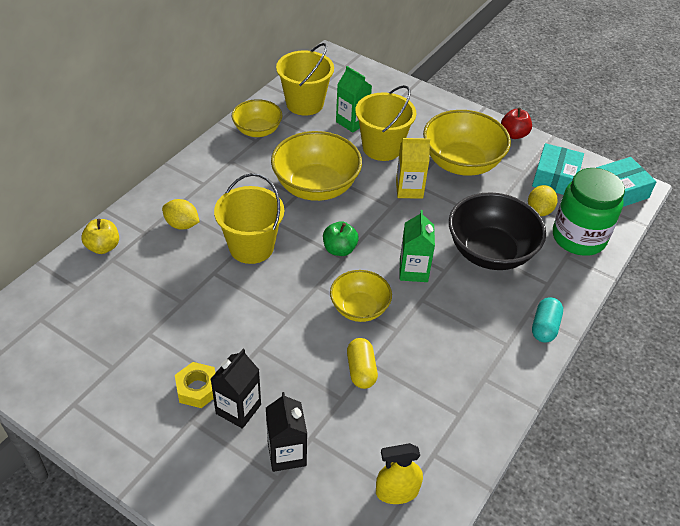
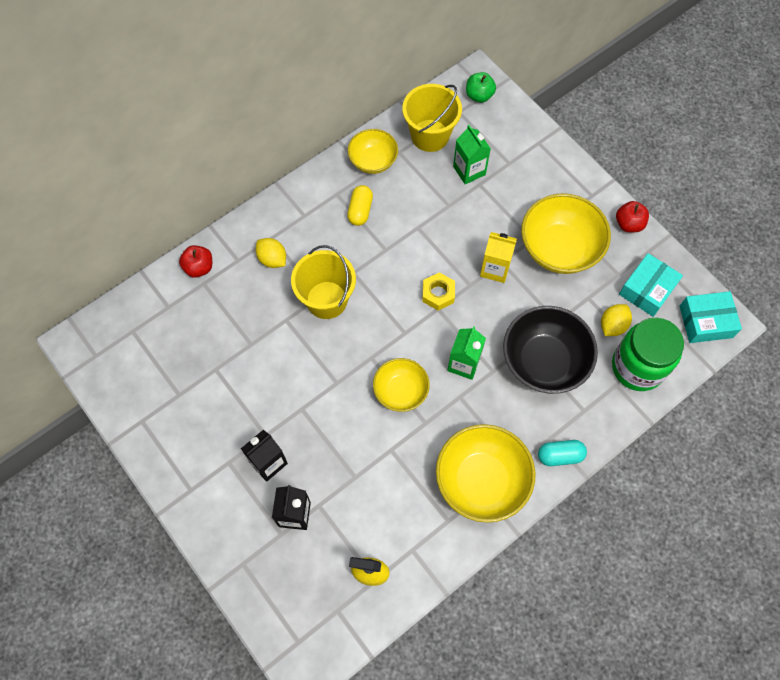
camera: 20 degrees right, 20 degrees up
yellow apple [81,219,119,254] -> red apple [179,245,212,278]
yellow nut [175,362,216,408] -> yellow nut moved to [422,272,455,311]
yellow bowl [271,131,362,201] -> yellow bowl moved to [436,424,536,523]
green apple [323,221,359,256] -> green apple moved to [466,72,496,103]
yellow capsule [347,338,378,389] -> yellow capsule moved to [347,185,373,226]
yellow bucket [355,85,416,161] -> none
turquoise capsule [532,297,563,343] -> turquoise capsule turned 45 degrees clockwise [538,440,587,466]

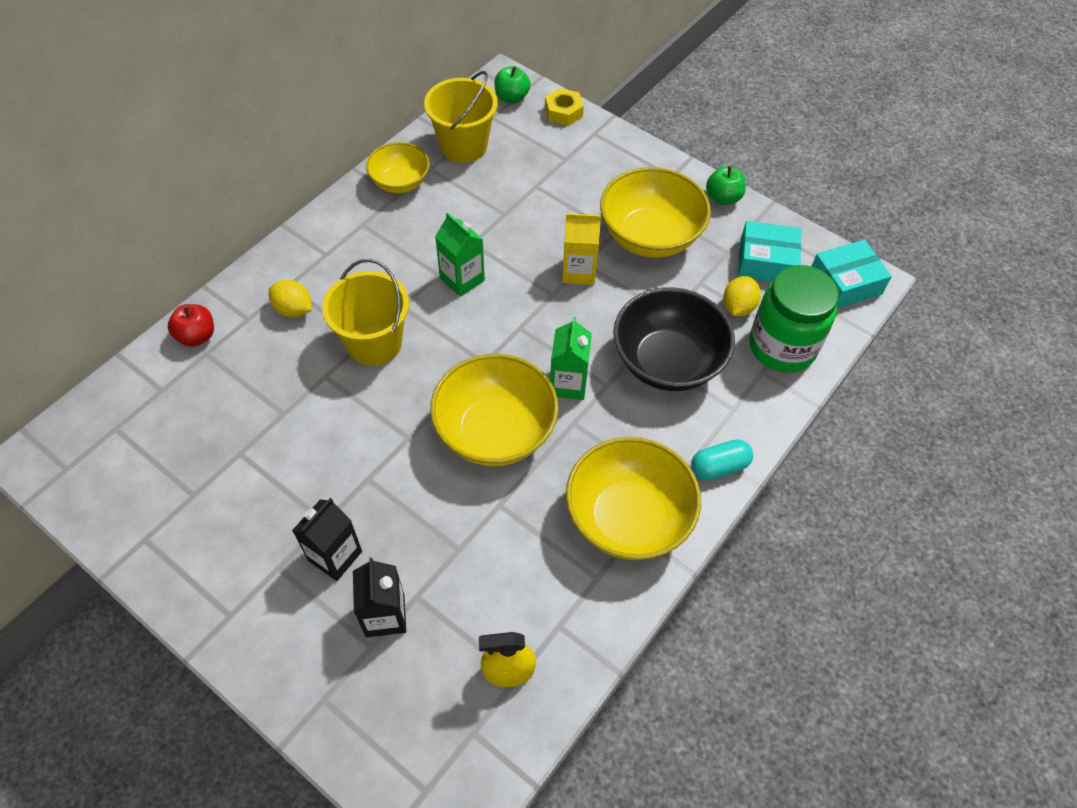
camera: 15 degrees left, 10 degrees down
yellow capsule [347,185,373,226] -> none
yellow bowl [373,358,430,412] -> yellow bowl [430,354,558,466], size x1.66
yellow nut [422,272,455,311] -> yellow nut moved to [545,88,584,126]
green carton [453,125,491,184] -> green carton moved to [435,212,485,297]
red apple [616,201,649,232] -> green apple [706,166,746,205]
turquoise box [619,253,683,317] -> turquoise box turned 75 degrees clockwise [738,221,801,282]

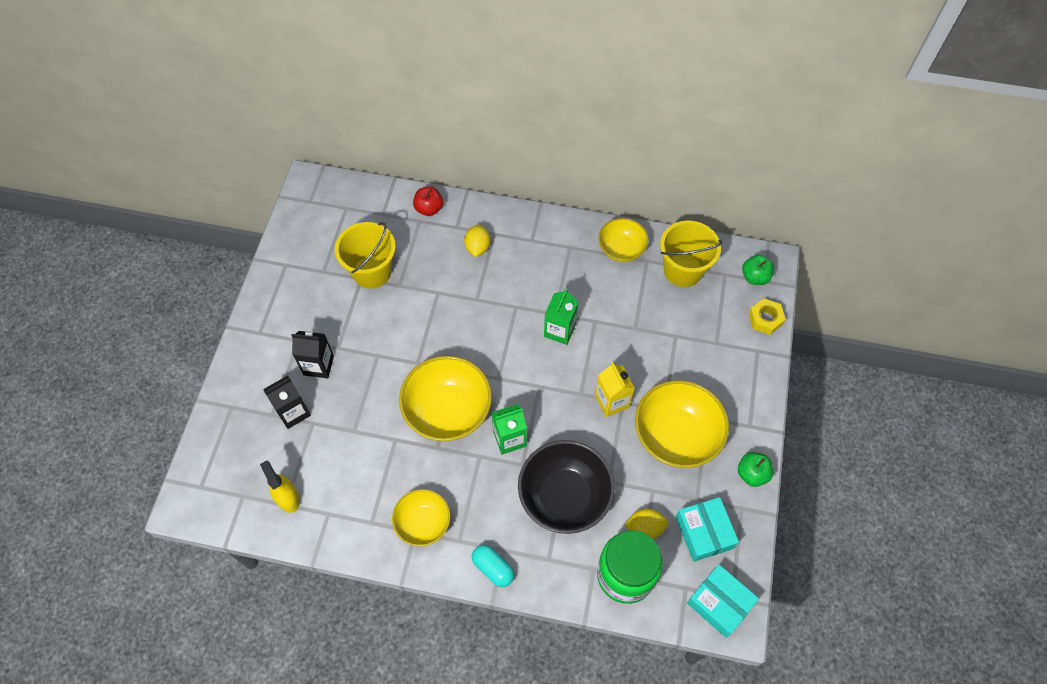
camera: 65 degrees right, 5 degrees up
yellow bucket [322,259,409,366] -> yellow bucket moved to [335,222,396,289]
yellow bowl [566,437,701,560] -> yellow bowl [392,489,450,546], size x0.60

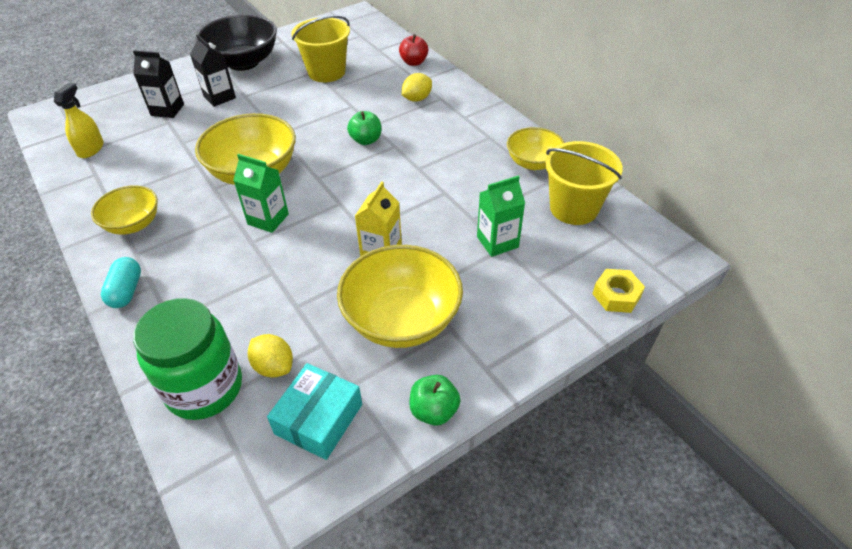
camera: 45 degrees right, 15 degrees down
black bowl [518,440,615,534] -> black bowl moved to [196,14,277,71]
green carton [544,289,578,345] -> green carton moved to [477,175,525,257]
turquoise box [687,564,759,638] -> none
green apple [742,255,774,285] -> green apple moved to [347,111,381,145]

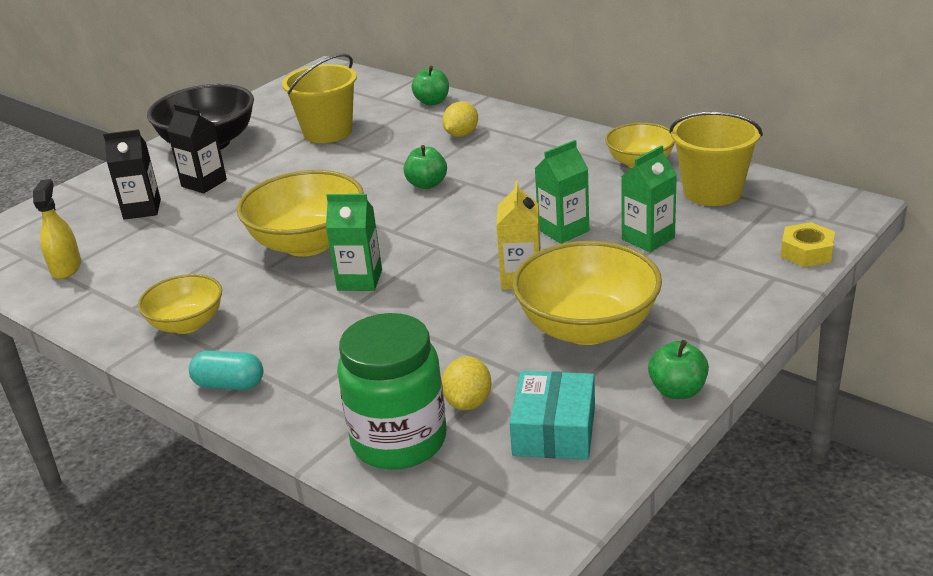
camera: 15 degrees left, 15 degrees down
turquoise capsule [101,257,141,308] -> turquoise capsule turned 60 degrees counterclockwise [189,351,263,390]
yellow lemon [248,334,293,378] -> yellow lemon turned 75 degrees clockwise [442,356,492,410]
red apple [399,34,428,66] -> green apple [411,66,449,106]
none -> green carton [534,140,589,244]

